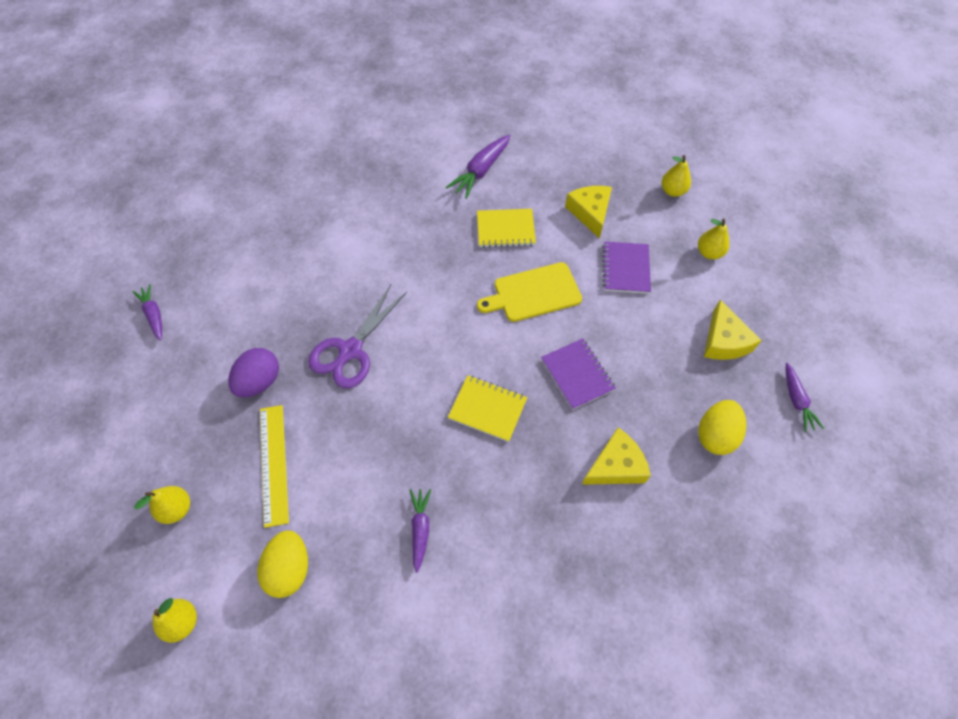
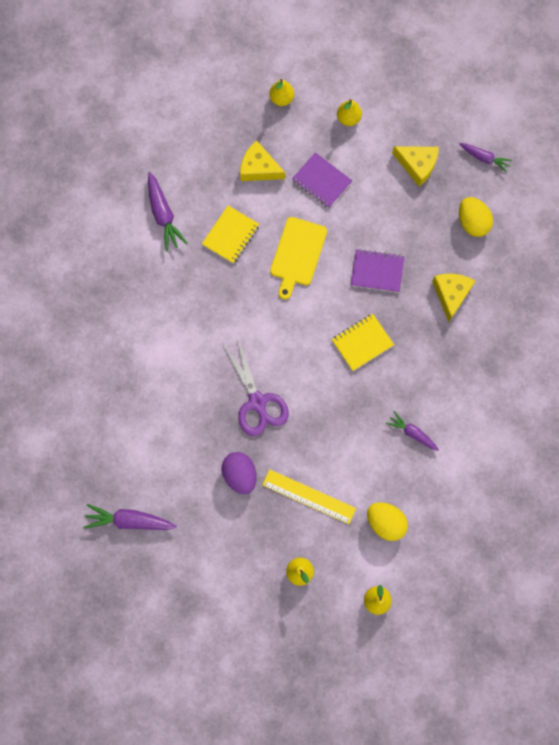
camera: 55 degrees left, 15 degrees up
purple carrot [132,284,162,340] -> purple carrot [84,504,177,530], size x1.54

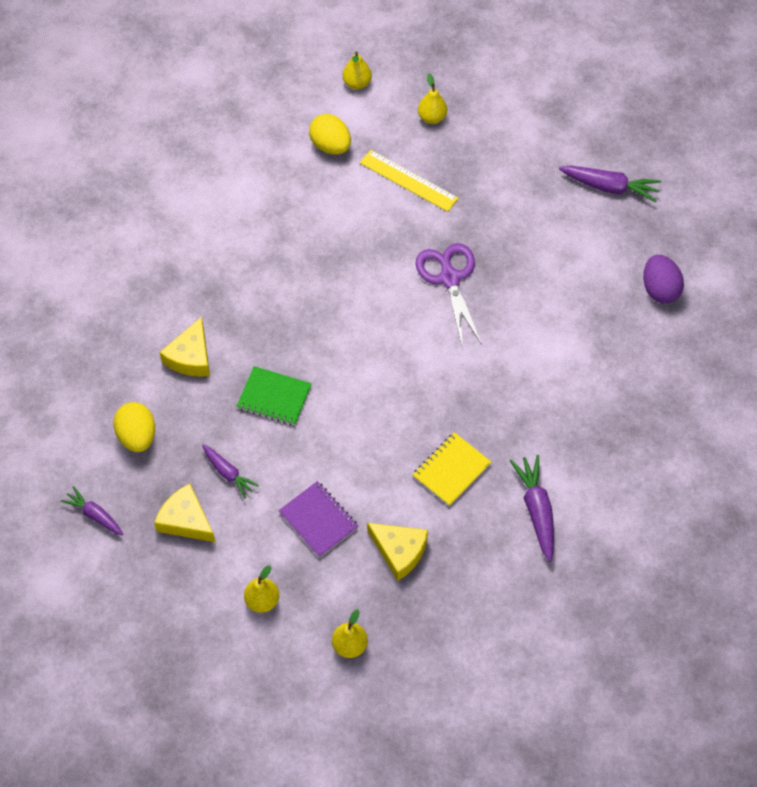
camera: 170 degrees left, 15 degrees down
purple egg [221,452,257,494] -> purple egg moved to [643,255,684,303]
yellow cutting board [270,217,327,300] -> none
yellow notebook [331,314,394,371] -> none
purple notebook [351,249,404,293] -> green notebook [237,366,312,425]
purple carrot [386,411,439,451] -> purple carrot moved to [202,444,259,498]

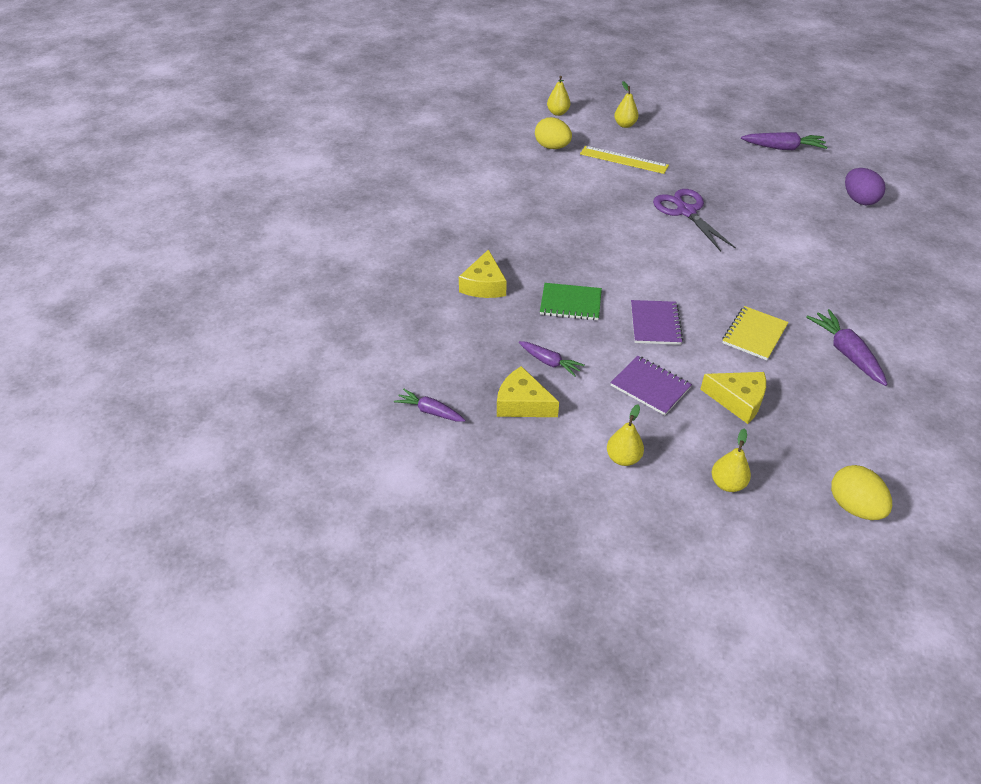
camera: 10 degrees left, 15 degrees down
yellow egg [113,402,155,452] -> yellow egg moved to [831,465,892,520]
none -> purple notebook [631,300,683,345]

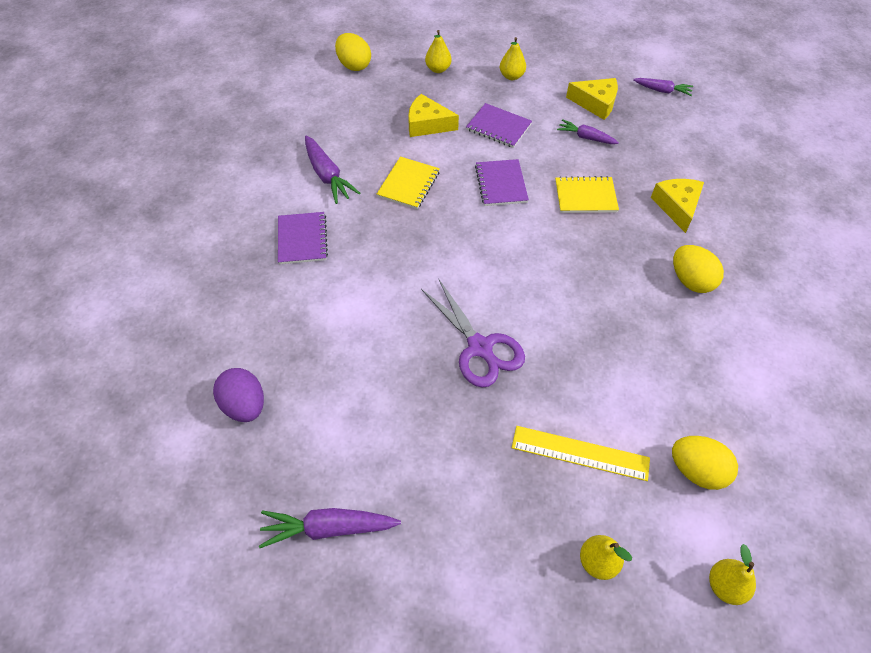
camera: 170 degrees right, 10 degrees up
green notebook [540,283,602,321] -> yellow notebook [555,176,619,213]
none -> purple notebook [278,212,328,264]
none -> yellow egg [673,245,724,293]

